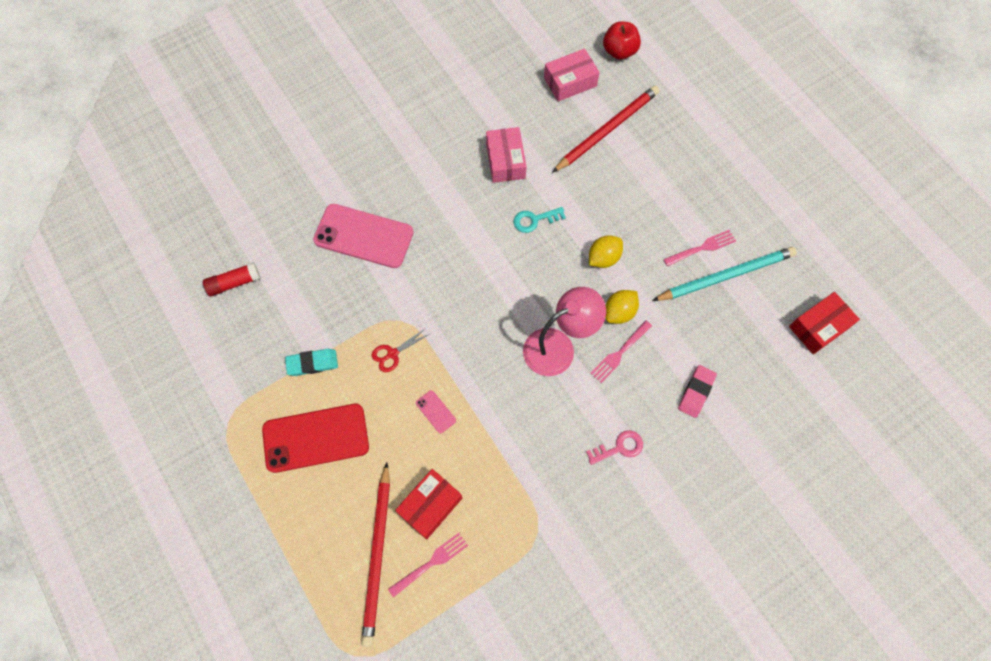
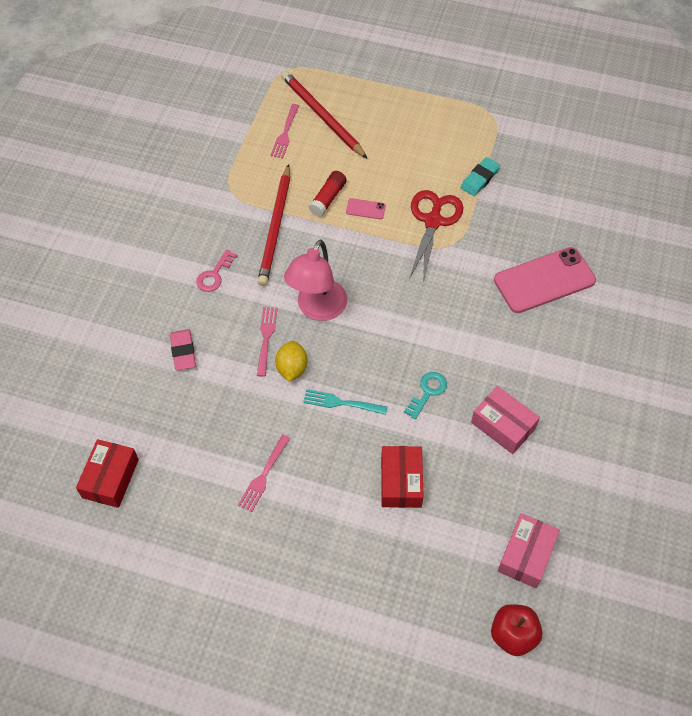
camera: 140 degrees right, 10 degrees down
red glue stick [203,262,261,297] -> red glue stick moved to [309,171,347,217]
red phone [262,404,369,473] -> none
red scissors [372,328,429,372] -> red scissors [409,190,463,283], size x1.94
red box [395,469,462,540] -> red box moved to [381,446,424,508]
red pencil [552,86,659,173] -> red pencil moved to [258,164,290,286]
yellow lemon [589,236,623,268] -> turquoise fork [303,389,387,415]
turquoise pencil [652,247,797,301] -> none

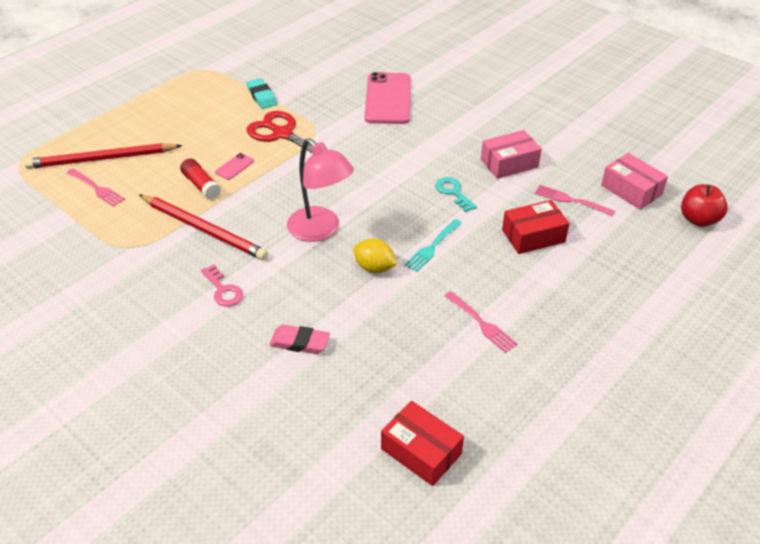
camera: 65 degrees left, 15 degrees down
pink fork [257,307,278,377] -> pink fork moved to [535,185,615,216]
red box [381,446,424,508] -> red box turned 45 degrees counterclockwise [502,200,569,254]

